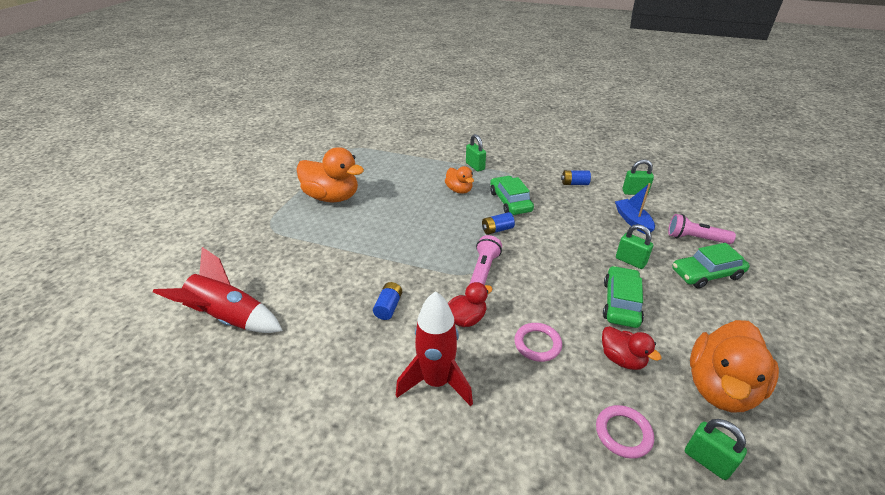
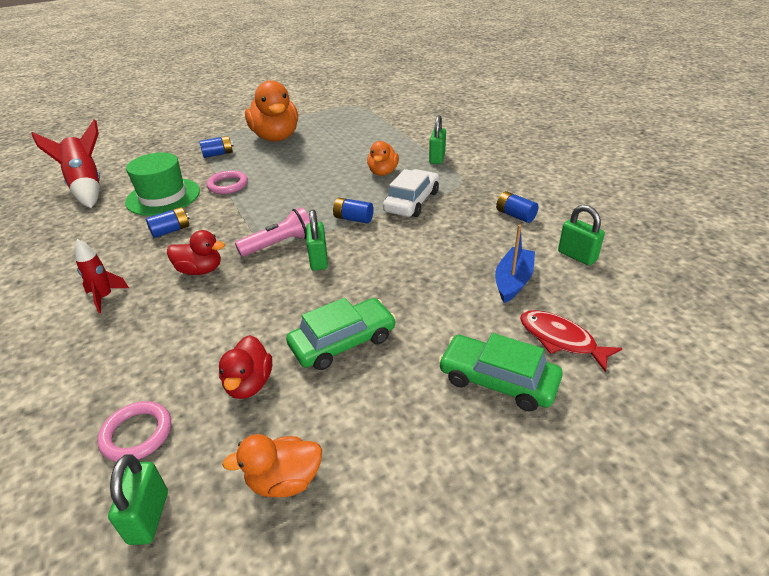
camera: 45 degrees right, 0 degrees up
red rocket [396,291,473,406] -> red rocket [74,239,129,313], size x0.53
green car [490,176,534,215] -> white car [383,169,439,217]
pink ring [514,323,562,362] -> pink ring moved to [207,170,248,194]
green padlock [616,224,653,269] -> green padlock moved to [306,209,328,271]
pink flashlight [668,214,736,244] -> red fish [520,310,623,372]
orange duck [690,320,779,412] -> orange duck [222,434,322,498], size x0.54
none -> green hat [125,153,200,216]
none -> blue battery [199,136,234,158]

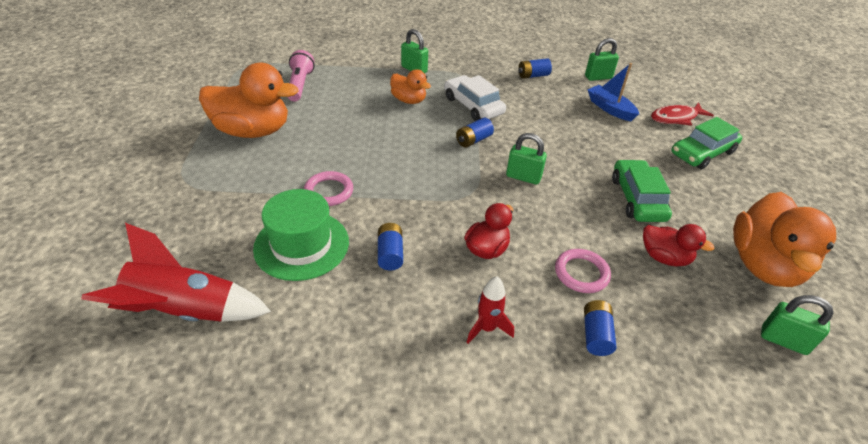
camera: 65 degrees left, 5 degrees up
pink ring [97,401,171,462] -> pink ring moved to [555,249,611,293]
blue battery [199,136,234,158] -> blue battery moved to [584,300,616,356]
orange duck [222,434,322,498] -> orange duck [733,192,836,287], size x1.86
pink flashlight [235,207,310,257] -> pink flashlight moved to [288,50,315,102]

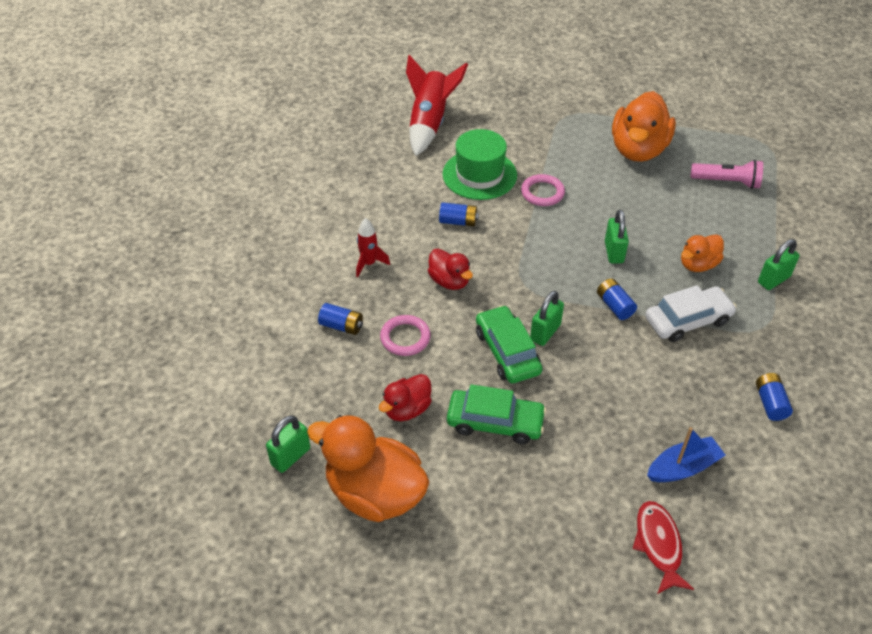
camera: 105 degrees right, 5 degrees up
green padlock [585,38,619,81] -> green padlock moved to [605,210,629,263]
green car [672,117,742,169] -> green car moved to [476,305,542,383]

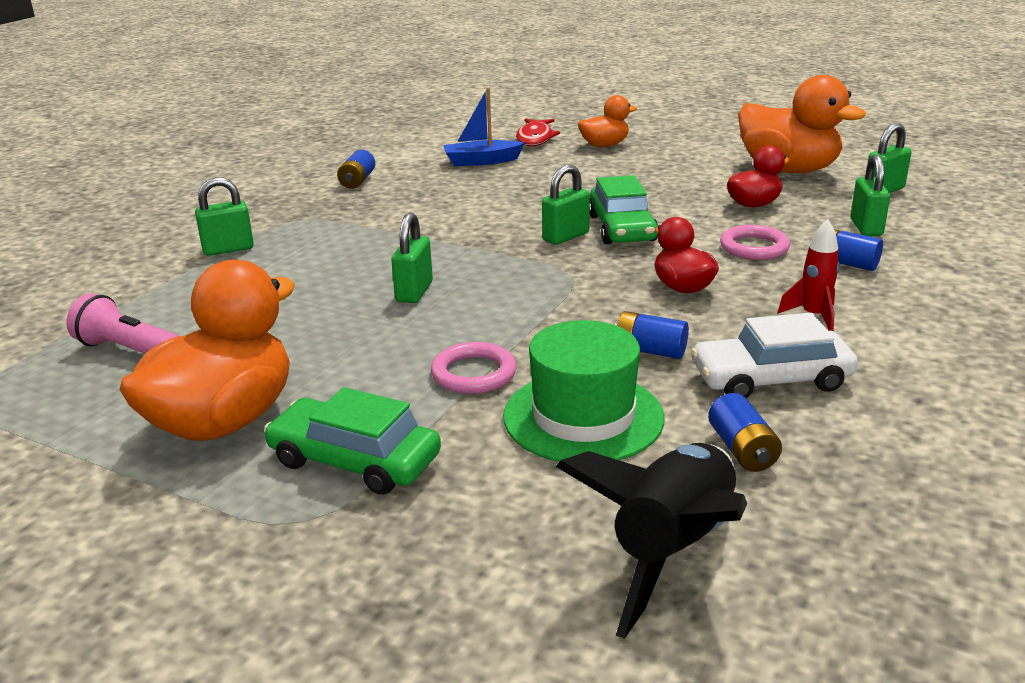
camera: 165 degrees left, 20 degrees down
red rocket [406,55,468,156] -> black rocket [556,443,747,639]
green car [447,384,546,444] -> green car moved to [264,387,441,495]
blue battery [597,279,637,320] -> blue battery moved to [708,393,782,472]
white car [645,285,737,342] -> white car moved to [691,313,858,398]
orange duck [681,234,724,272] -> orange duck moved to [578,95,637,147]
none -> green padlock [850,155,890,236]

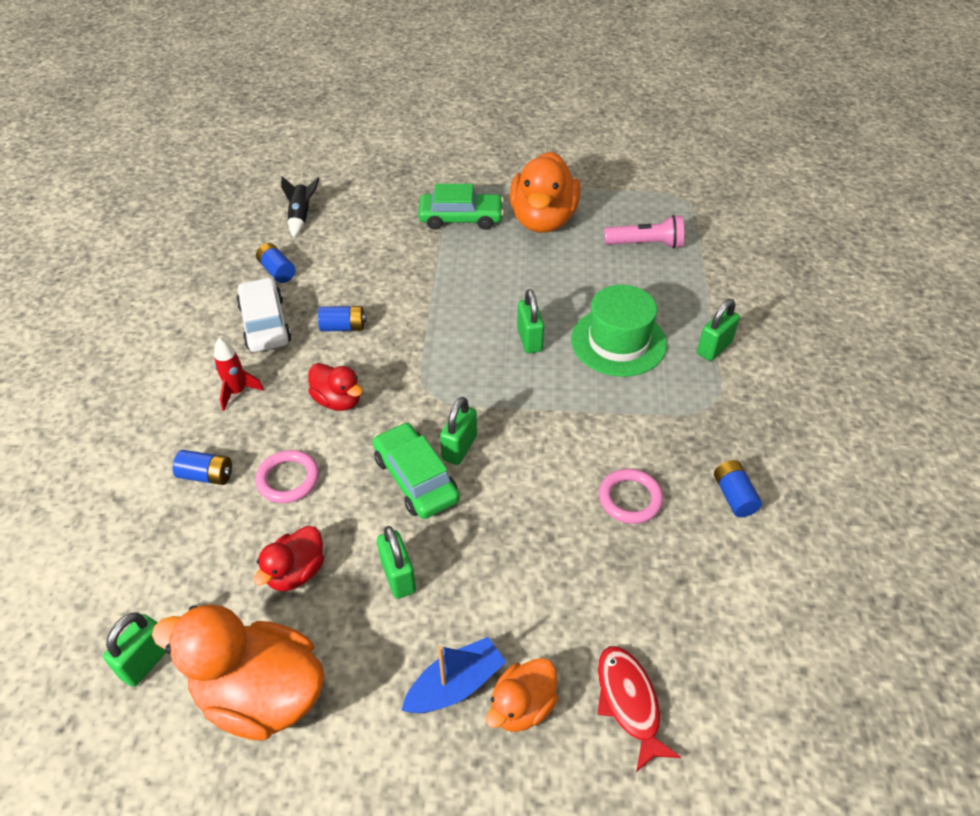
camera: 155 degrees right, 20 degrees up
pink ring [431,342,517,394] -> pink ring moved to [599,469,663,524]
blue boat [443,88,525,166] -> blue boat moved to [401,637,506,713]
green hat [503,320,664,462] -> green hat moved to [571,285,667,377]
black rocket [556,443,747,639] -> black rocket [281,176,319,238], size x0.53
white car [691,313,858,398] -> white car turned 75 degrees counterclockwise [236,277,291,352]
green padlock [850,155,890,236] -> green padlock moved to [377,526,416,599]

